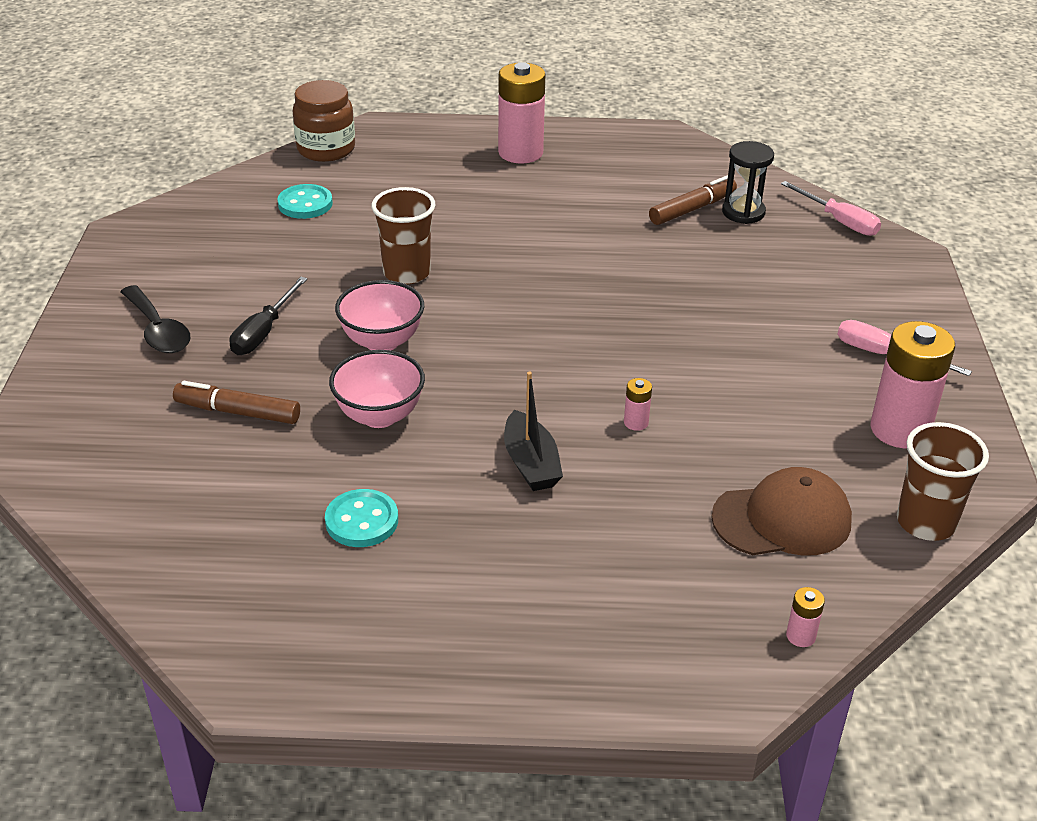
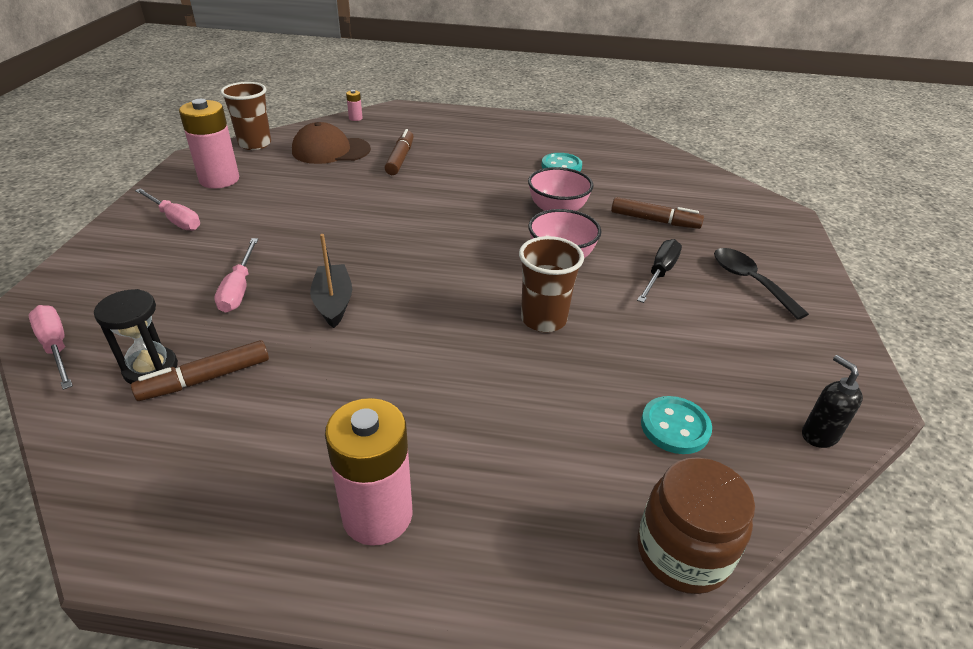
camera: 175 degrees left, 0 degrees up
black boat [504,371,563,491] -> black boat moved to [310,234,352,328]
pink battery [624,378,652,431] -> none
none -> pink screwdriver [214,238,258,312]
none -> brown marker [385,129,414,175]
none -> black soap dispenser [802,355,863,448]

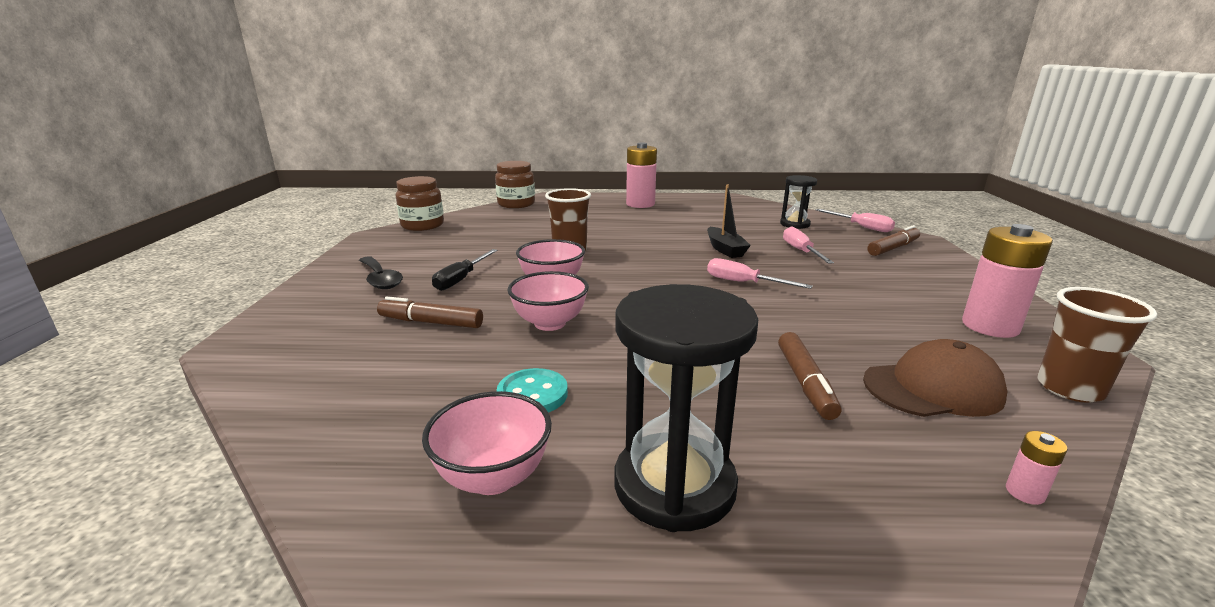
camera: 175 degrees right, 15 degrees down
brown marker [131,340,269,401] -> brown marker moved to [868,225,920,256]
pink screwdriver [135,188,200,231] -> pink screwdriver moved to [707,258,813,289]
turquoise button [641,396,712,454] -> none
black soap dispenser [802,355,863,448] -> brown jar [396,176,444,231]
none -> pink bowl [422,391,552,495]
none -> black hourglass [614,284,758,532]

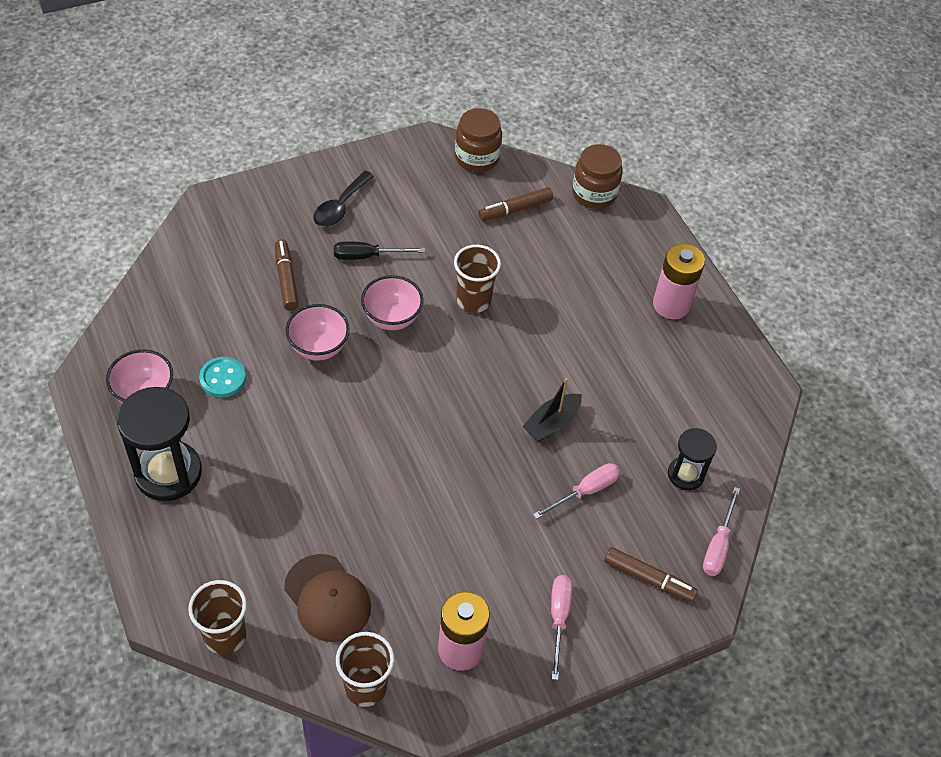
camera: 60 degrees right, 30 degrees up
pink screwdriver [707,258,813,289] -> pink screwdriver moved to [551,575,572,680]
brown marker [778,332,842,420] -> brown marker moved to [478,187,553,221]
pink battery [1006,431,1068,505] -> brown cup [188,580,247,655]

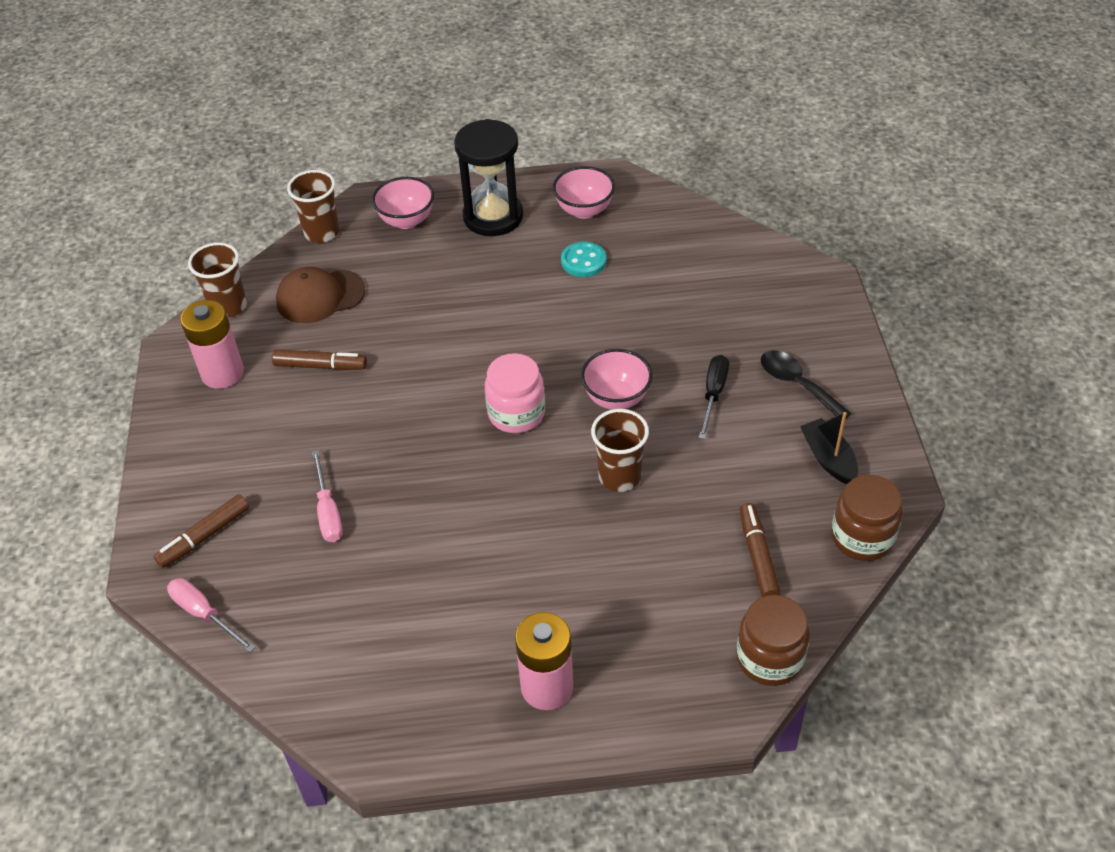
camera: 115 degrees right, 5 degrees down
brown marker [275,239,299,311] -> brown marker moved to [272,349,367,370]
pink bowl [285,304,350,361] -> pink bowl moved to [372,177,434,229]
black boat [522,378,582,442] -> black boat moved to [800,412,858,484]
pink screwdriver [551,575,572,680] -> none
black hourglass [668,428,717,491] -> none
none -> pink jar [485,353,545,433]

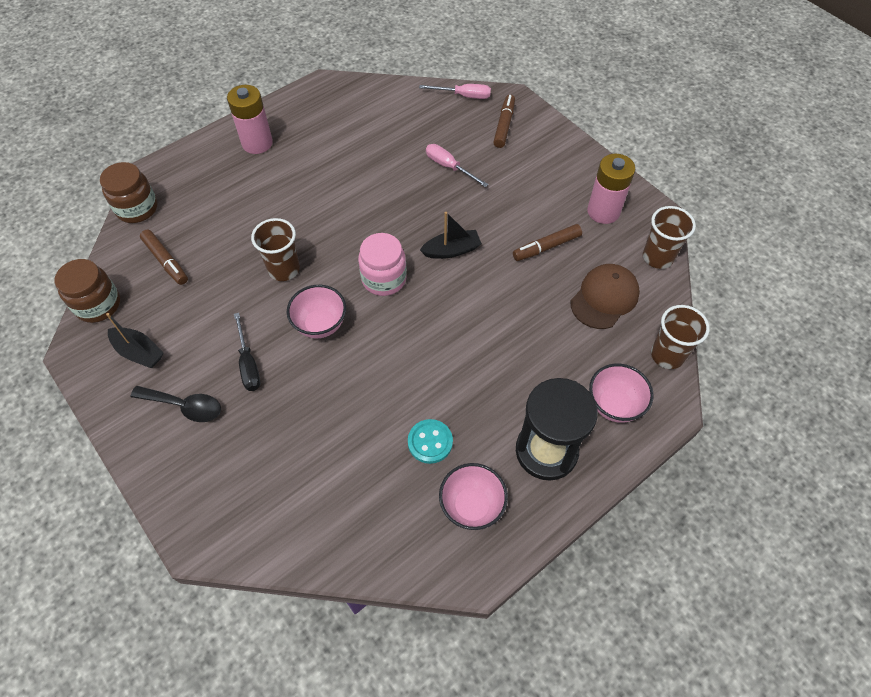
camera: 145 degrees right, 10 degrees up
none -> black boat [420,212,482,259]

